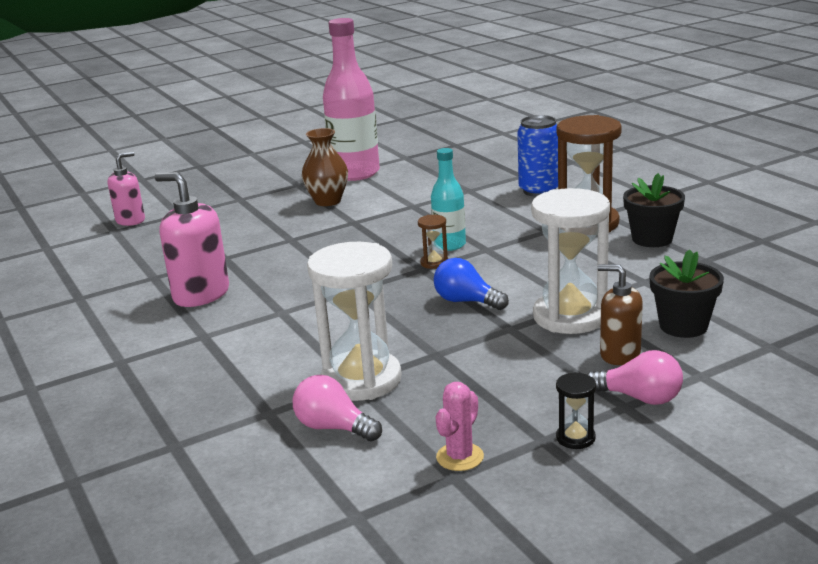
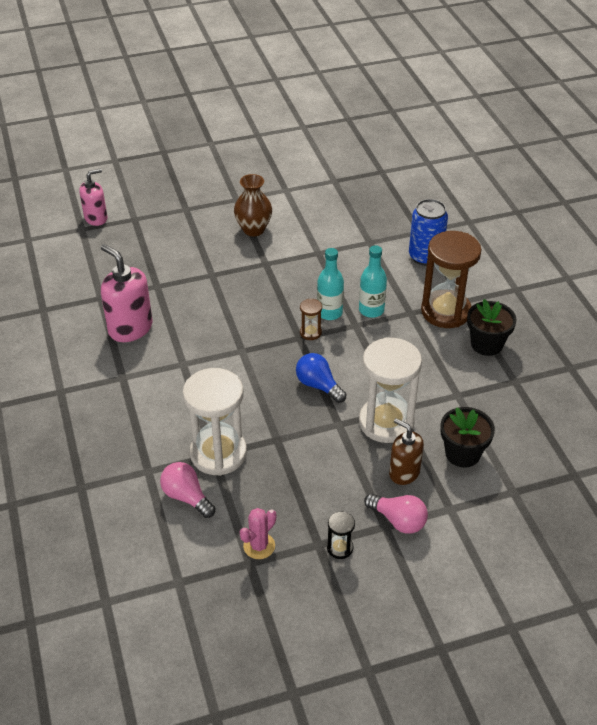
camera: 10 degrees right, 20 degrees up
pink bottle [323,18,380,181] -> none
none -> turquoise bottle [359,245,387,318]

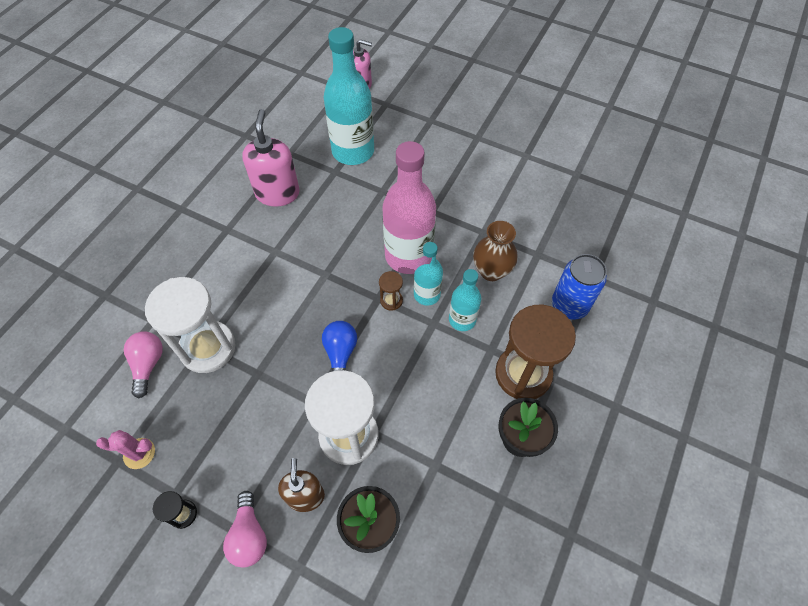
camera: 45 degrees right, 15 degrees up
brown vase [234,174,272,236] -> brown vase moved to [473,221,518,281]
none -> turquoise bottle [323,27,374,165]
none -> pink bottle [382,141,436,274]

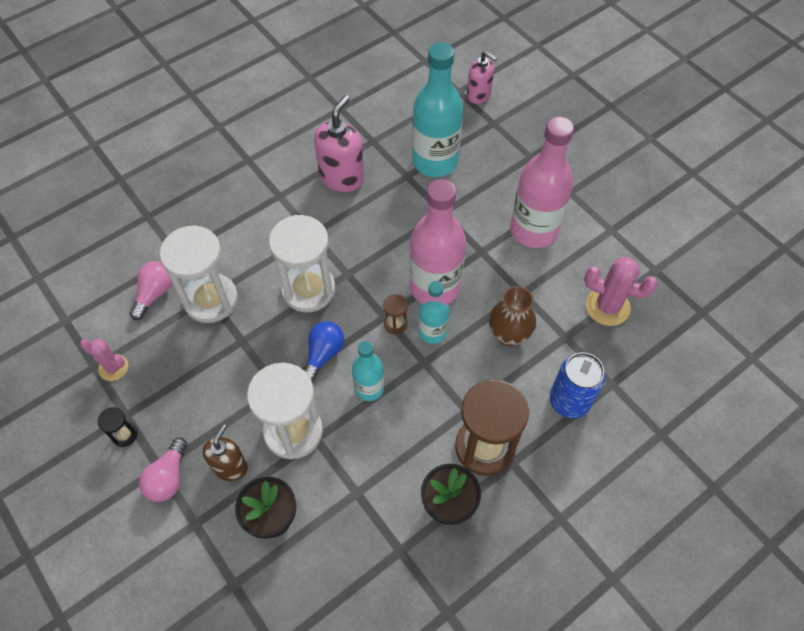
camera: 25 degrees right, 0 degrees up
turquoise bottle [449,269,481,331] -> turquoise bottle moved to [352,341,384,401]
none -> white hourglass [269,215,335,312]
none -> pink bottle [510,116,574,248]
none -> pink cactus [584,257,658,326]

